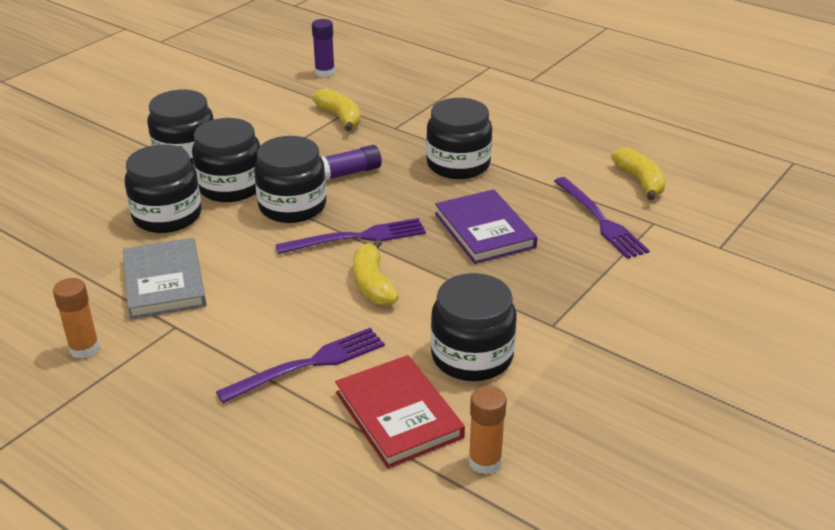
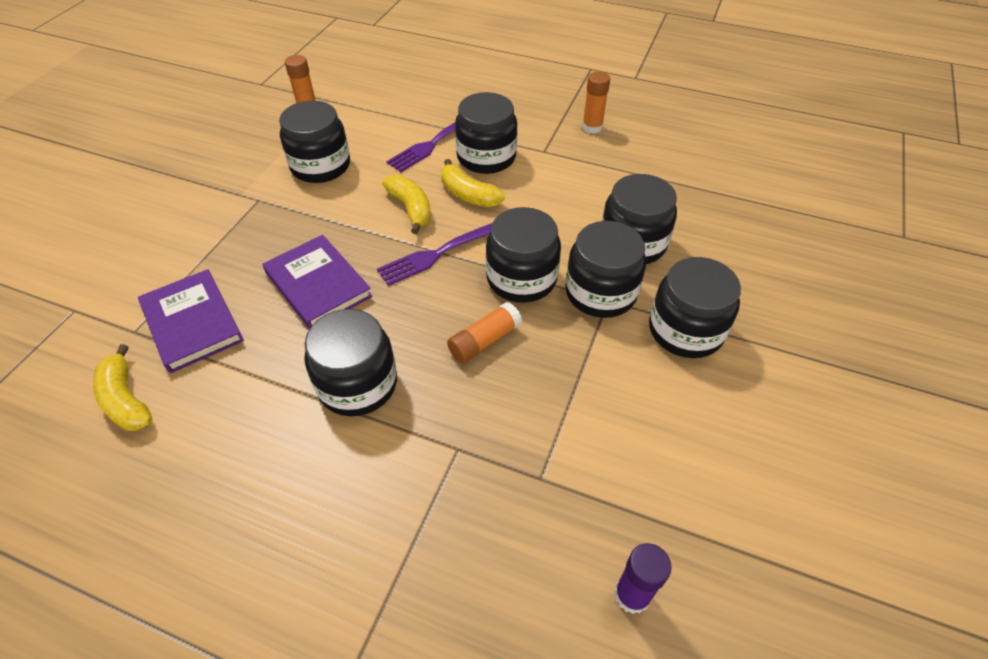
camera: 165 degrees right, 15 degrees up
grey book [123,238,206,319] -> none
yellow banana [312,89,361,131] -> yellow banana moved to [441,159,505,207]
purple glue stick [321,145,382,180] -> orange glue stick [447,302,522,363]
red book [335,355,465,469] -> none
purple fork [554,177,650,259] -> purple book [138,269,244,373]
none -> black jar [455,92,517,174]

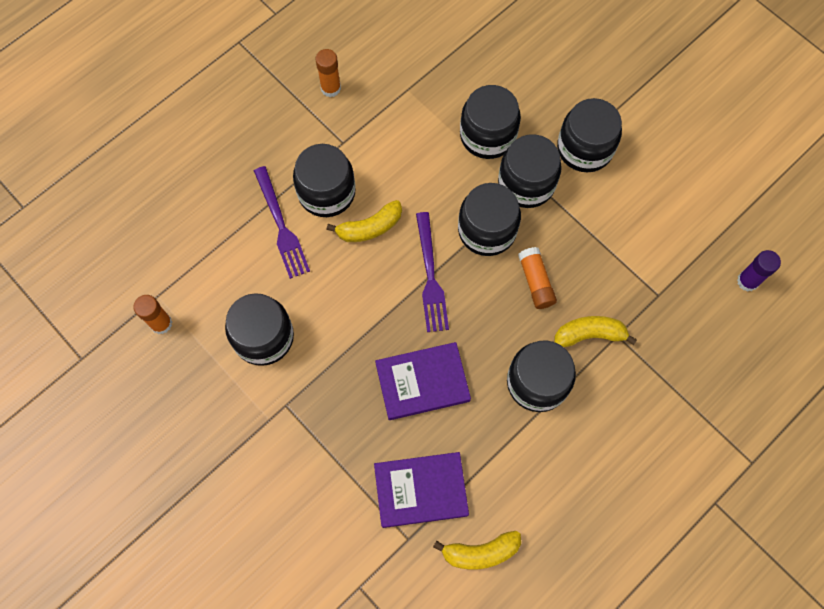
camera: 65 degrees left, 20 degrees up
yellow banana [382,175,431,234] -> yellow banana moved to [554,316,637,347]

